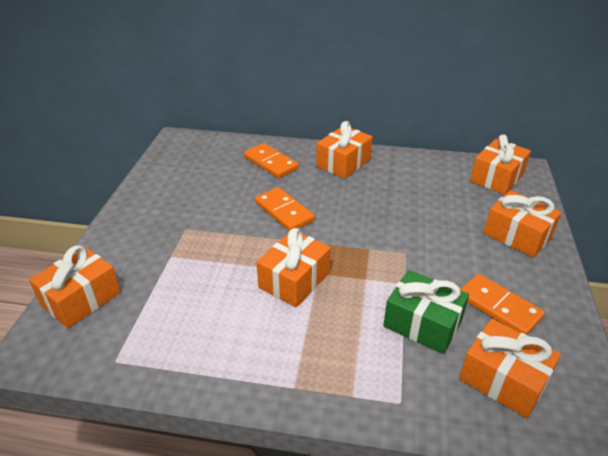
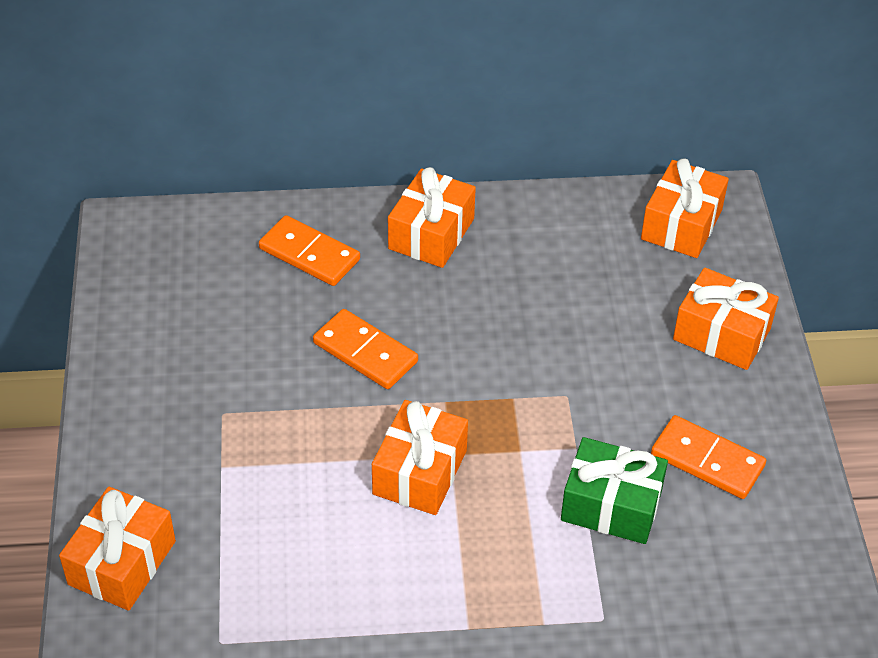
camera: 15 degrees left, 10 degrees up
orange gift [459,319,561,418] -> none

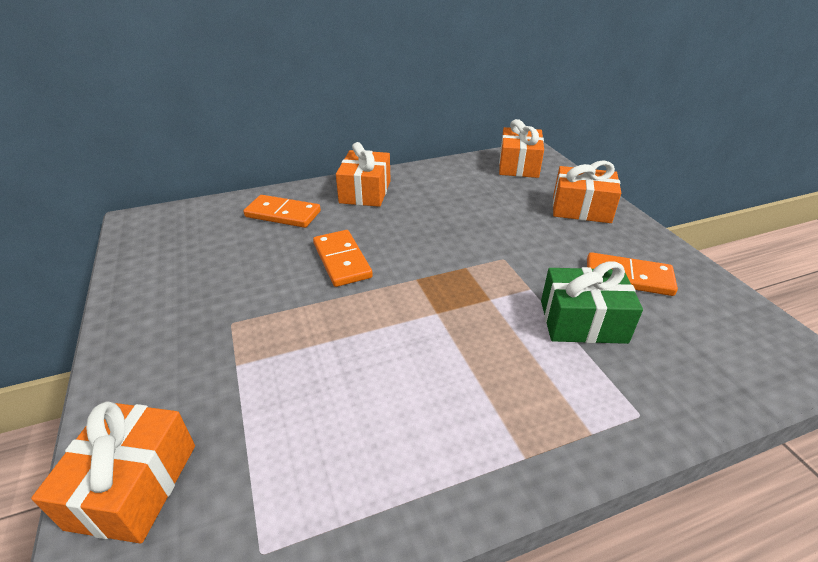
camera: 15 degrees left, 10 degrees down
orange domino [313,309,418,389] -> orange domino turned 45 degrees clockwise [313,230,373,287]
orange gift [372,400,468,515] -> none

